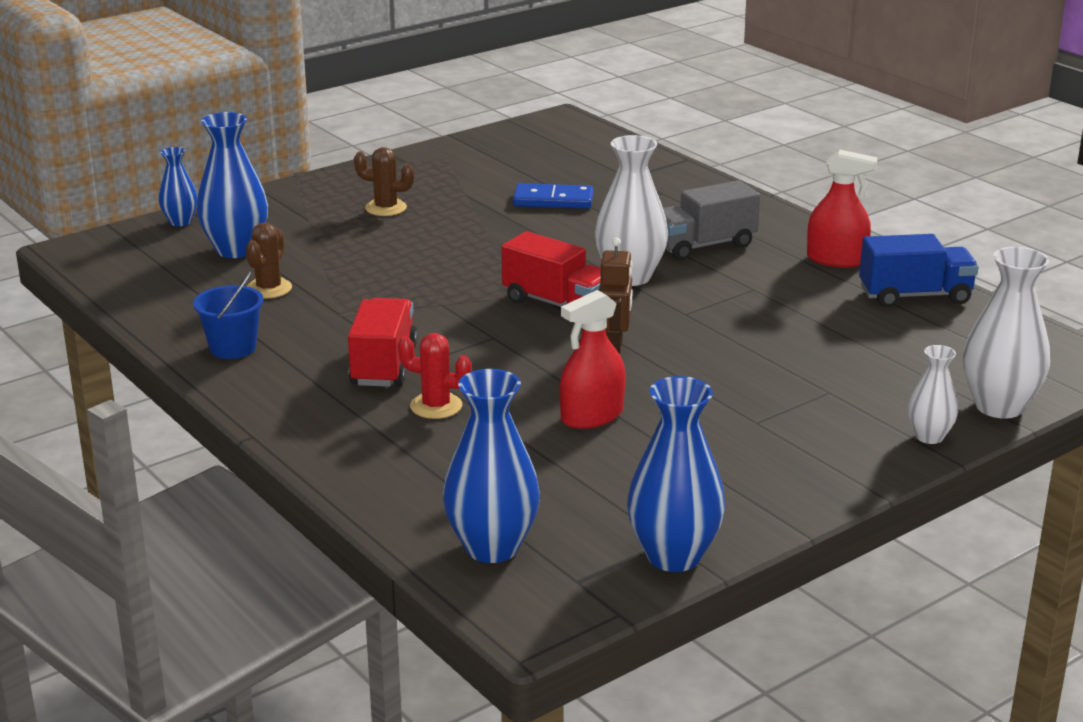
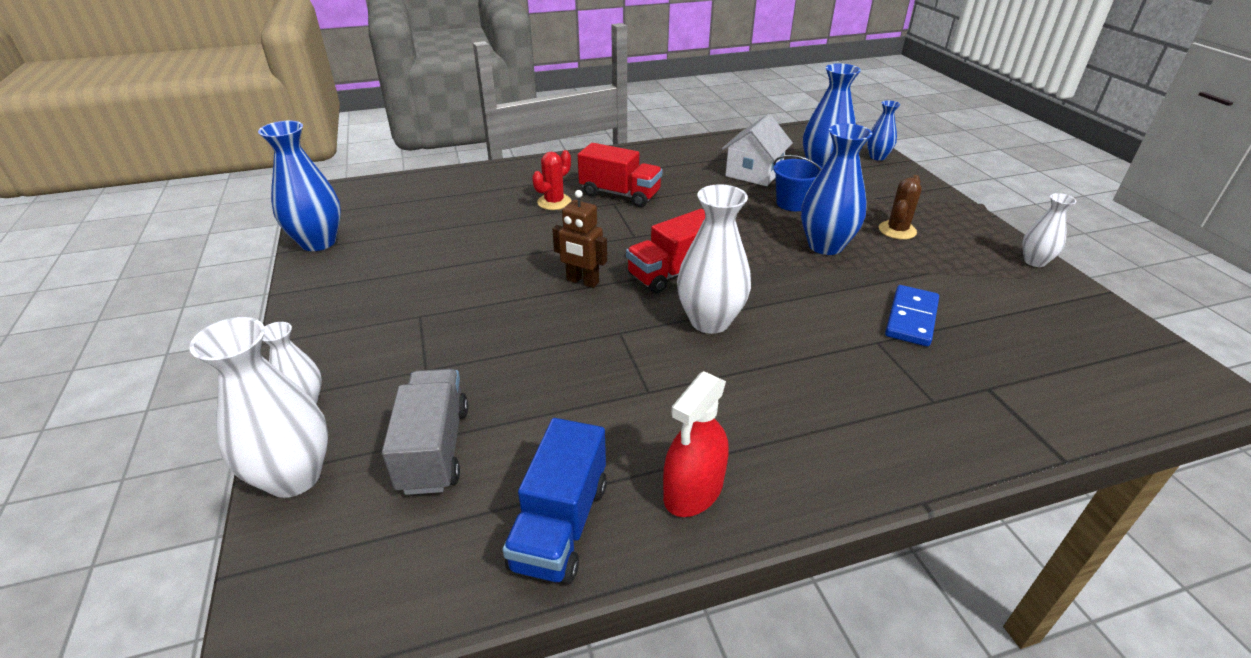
camera: 110 degrees right, 10 degrees up
blue bucket [193,271,264,359] -> blue bucket moved to [773,155,822,211]
brown cactus [246,223,292,299] -> white house [722,114,793,186]
blue vase [443,369,540,563] -> blue vase moved to [801,123,872,255]
red spray bottle [560,290,626,429] -> none
grey truck [663,180,760,260] -> grey truck moved to [382,369,468,495]
none -> white vase [1023,193,1077,267]

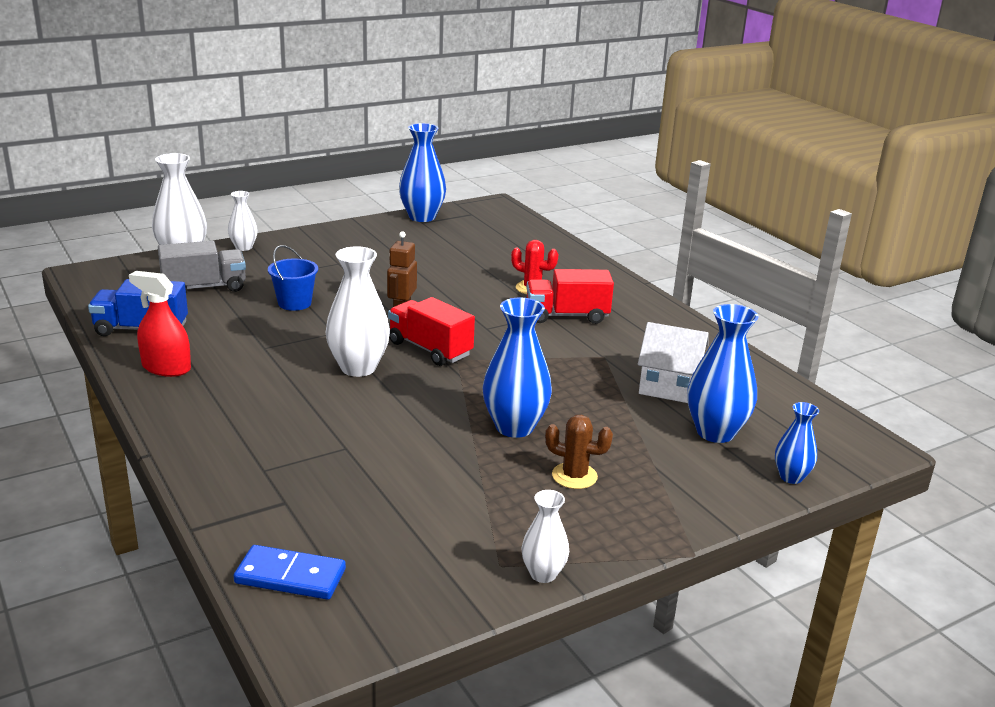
camera: 75 degrees right, 10 degrees down
red truck [578,143,662,207] -> red truck turned 75 degrees clockwise [526,269,614,324]
blue bucket [773,155,822,211] -> blue bucket moved to [268,245,318,311]
blue domino [885,285,939,347] -> blue domino moved to [234,545,346,600]

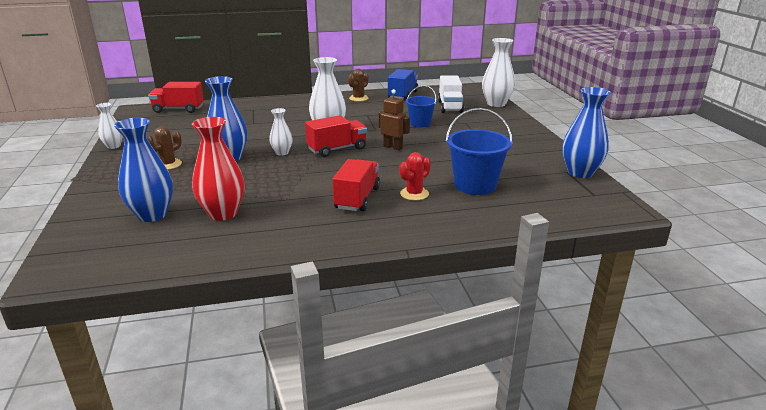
camera: 110 degrees right, 0 degrees up
red spray bottle [129,271,191,377] -> brown cactus [348,69,369,102]
grey truck [158,241,246,292] -> white truck [438,75,464,113]
white vase [228,191,258,251] -> white vase moved to [269,108,292,156]
blue domino [234,545,346,600] -> red truck [148,82,204,113]
white house [638,322,709,403] -> red vase [192,117,245,221]
blue vase [775,402,819,484] -> none
none -> blue bucket [446,108,513,195]

